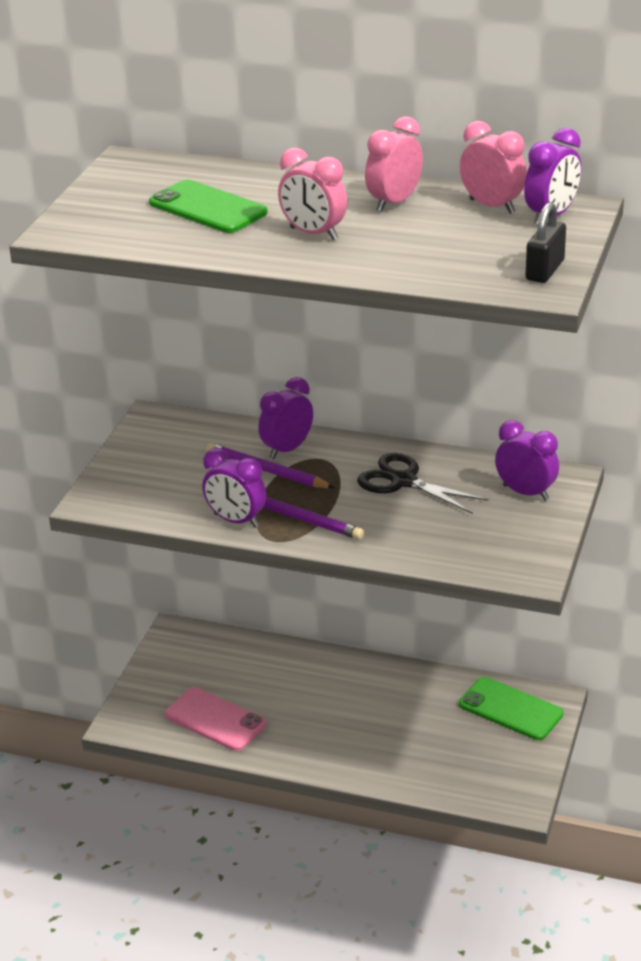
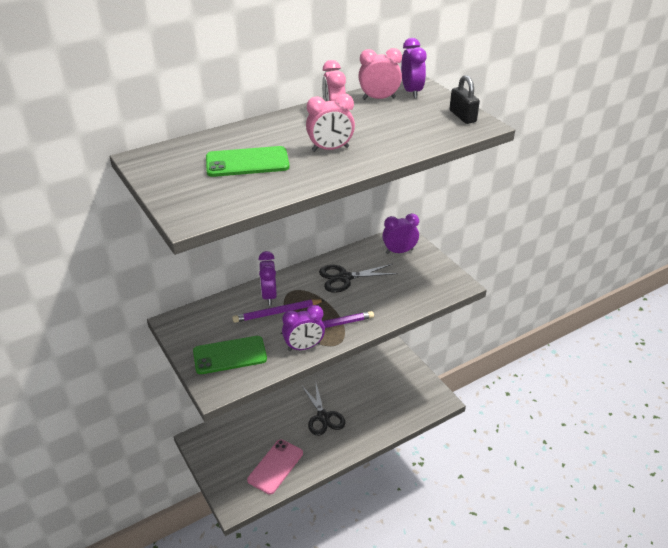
camera: 50 degrees left, 5 degrees up
pink phone [165,687,266,751] -> pink phone turned 45 degrees counterclockwise [247,439,303,495]
green phone [459,677,564,740] -> green phone moved to [193,336,267,374]
none -> black scissors [302,384,345,436]

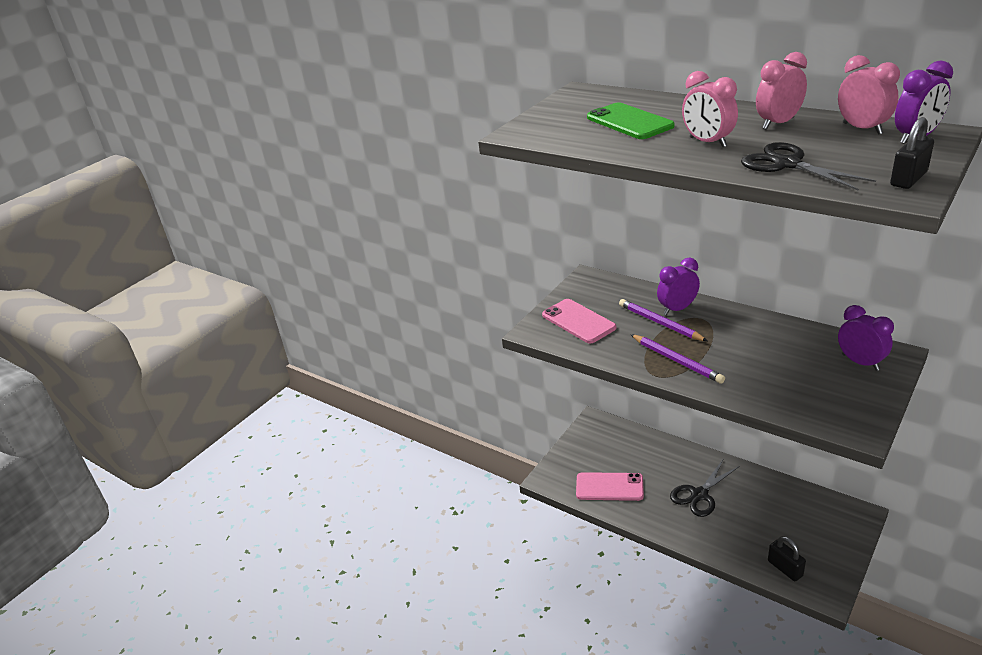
camera: 70 degrees right, 5 degrees down
green phone [193,336,267,374] -> pink phone [542,299,616,344]
purple clock [282,305,325,351] -> none
black scissors [319,264,398,293] -> black scissors moved to [741,142,876,191]
none -> black padlock [768,536,806,581]

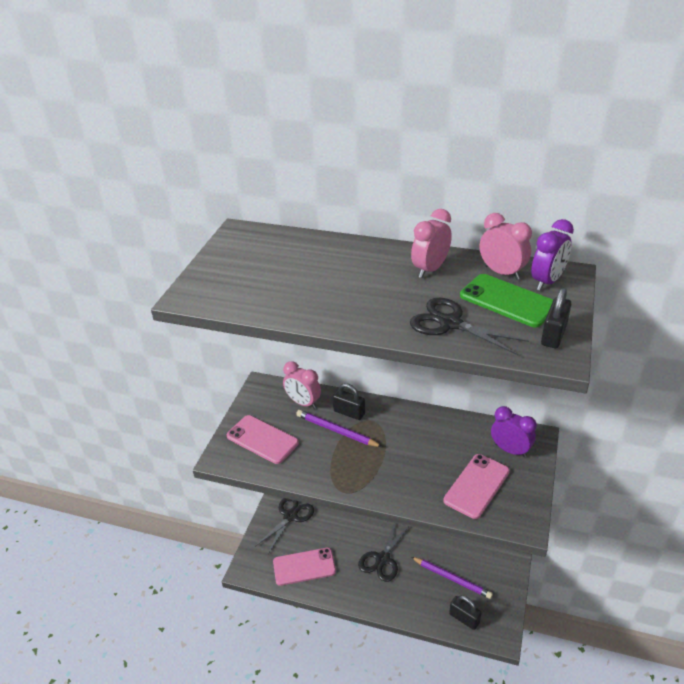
camera: 20 degrees left, 5 degrees up
green phone [587,103,675,139] -> green phone moved to [460,274,553,327]
purple pencil [630,334,725,384] -> purple pencil moved to [411,557,493,599]
purple clock [657,257,700,315] -> black padlock [333,383,365,420]
pink clock [682,71,738,147] -> pink clock moved to [283,361,321,409]
none -> black scissors [256,498,314,554]
none -> pink phone [443,454,510,519]

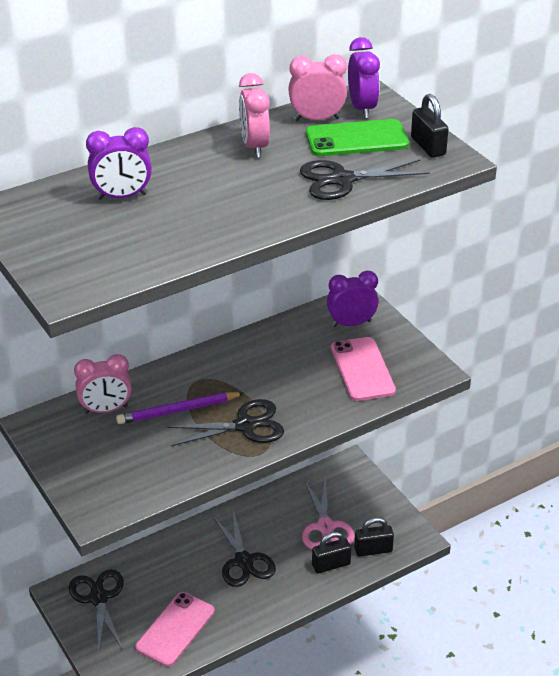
camera: 50 degrees left, 0 degrees up
pink phone [227,415,299,464] -> none
black padlock [333,383,365,420] -> black padlock moved to [312,532,351,573]
purple pencil [411,557,493,599] -> pink scissors [302,478,355,549]
none -> purple clock [86,127,152,200]
none -> black scissors [166,399,284,446]

